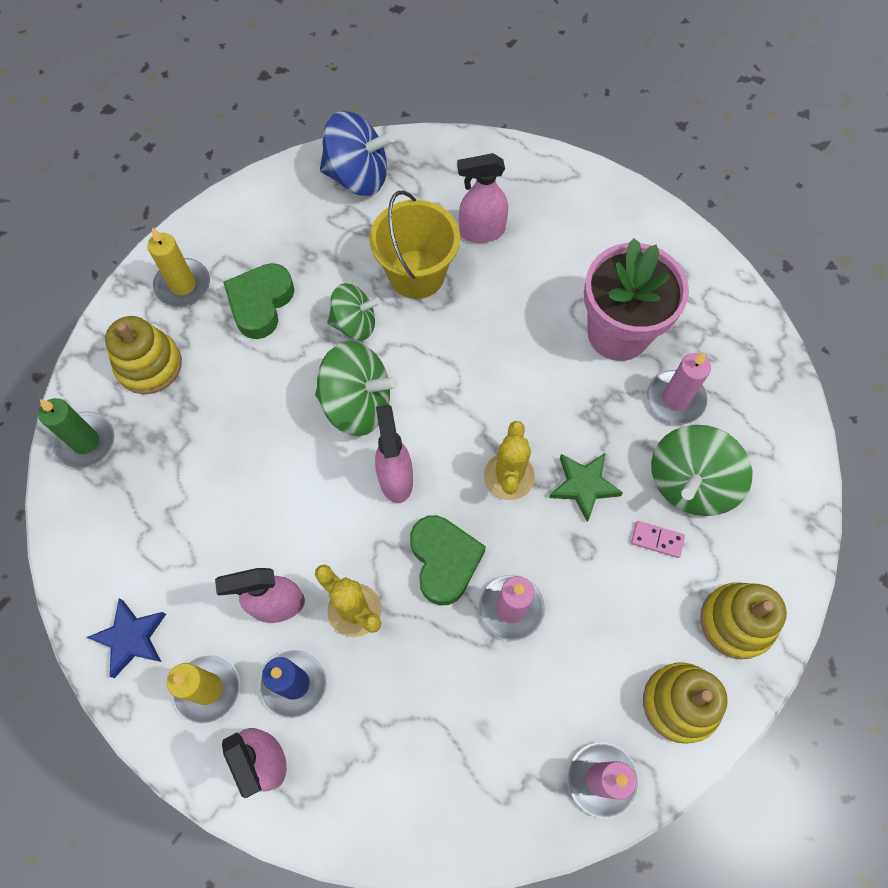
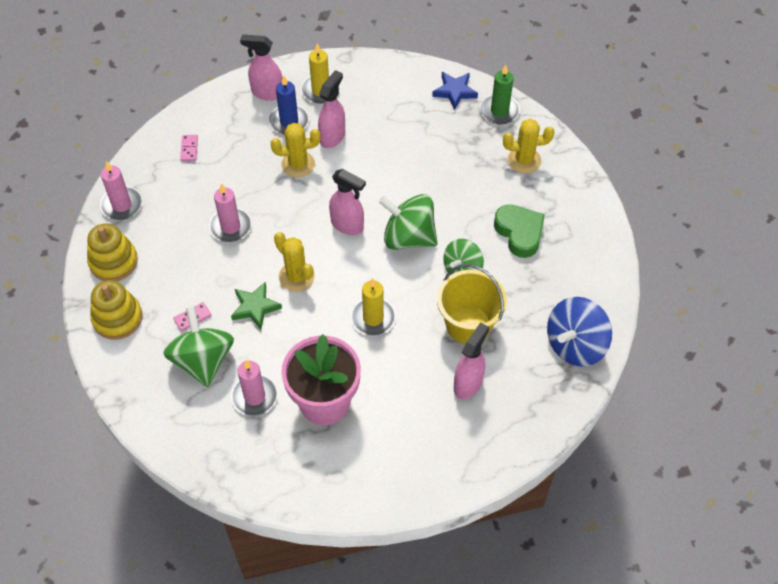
camera: 130 degrees right, 10 degrees down
blue star [86,599,166,678] -> blue star moved to [432,72,478,110]
yellow stacking toy [105,316,182,394] -> yellow cactus [503,119,555,173]
yellow candle [147,228,210,307] -> yellow candle moved to [351,278,396,336]
green spinning top [315,341,398,436] -> green spinning top turned 60 degrees clockwise [379,194,438,250]
green heart [410,515,486,606] -> none
none -> pink domino [180,135,198,161]

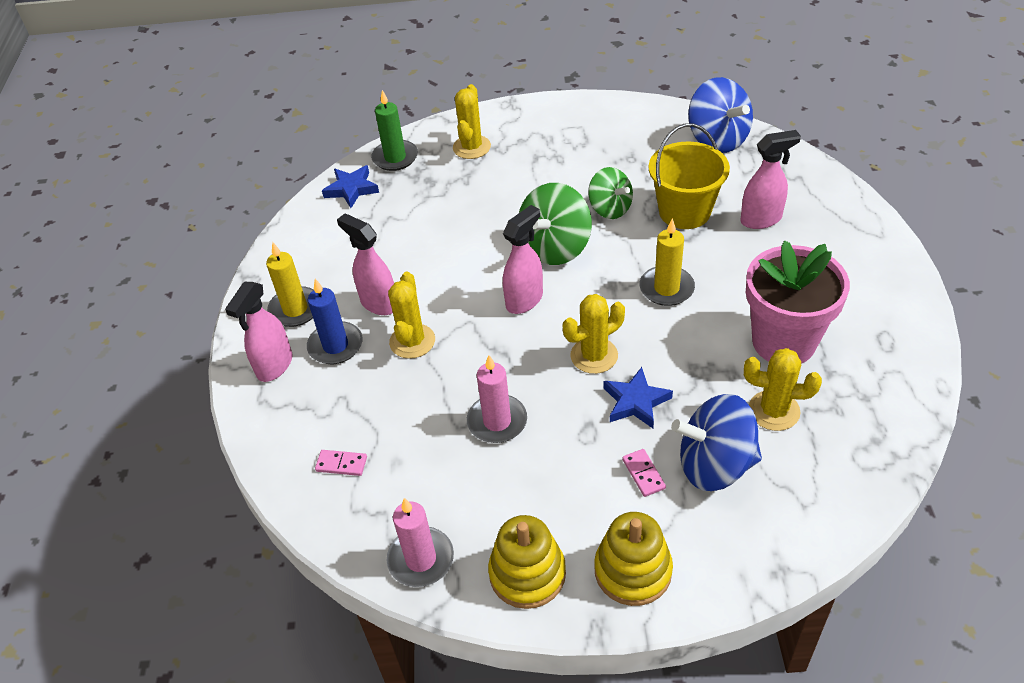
camera: 75 degrees left, 10 degrees down
green spinning top [163,307,234,387] -> blue spinning top [671,394,762,491]
green star [231,282,282,329] -> blue star [604,367,673,428]
pink candle [231,360,278,416] -> yellow cactus [744,348,822,431]
pink spray bottle [454,322,489,399] -> pink spray bottle turned 120 degrees clockwise [740,130,801,229]
green heart [494,205,545,258] -> none

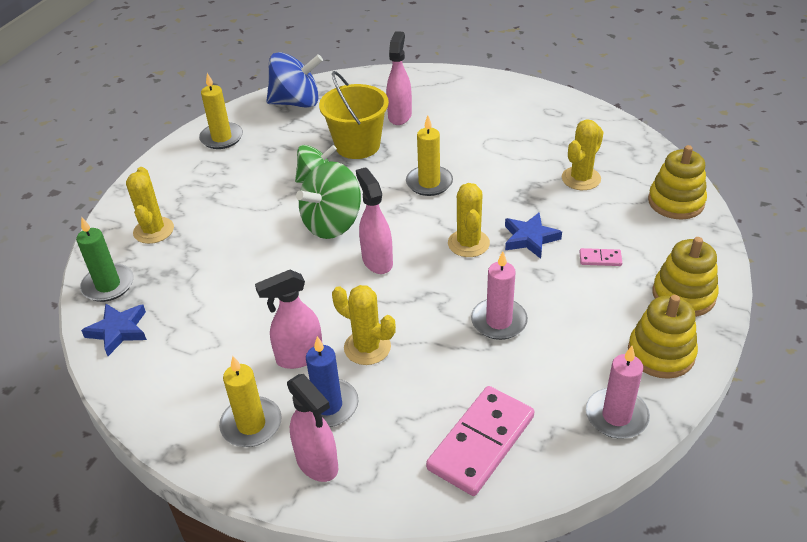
camera: 65 degrees left, 5 degrees down
pink domino [315,450,367,476] -> pink domino [426,386,534,496], size x2.34
yellow cactus [453,84,491,159] -> yellow cactus turned 45 degrees clockwise [126,167,174,244]
green spinning top [519,183,592,265] -> green spinning top turned 75 degrees clockwise [296,161,361,239]
blue spinning top [671,394,762,491] -> none
pink flower pot [746,241,850,364] -> none
none -> yellow candle [199,73,243,149]
none -> yellow stacking toy [648,145,707,220]

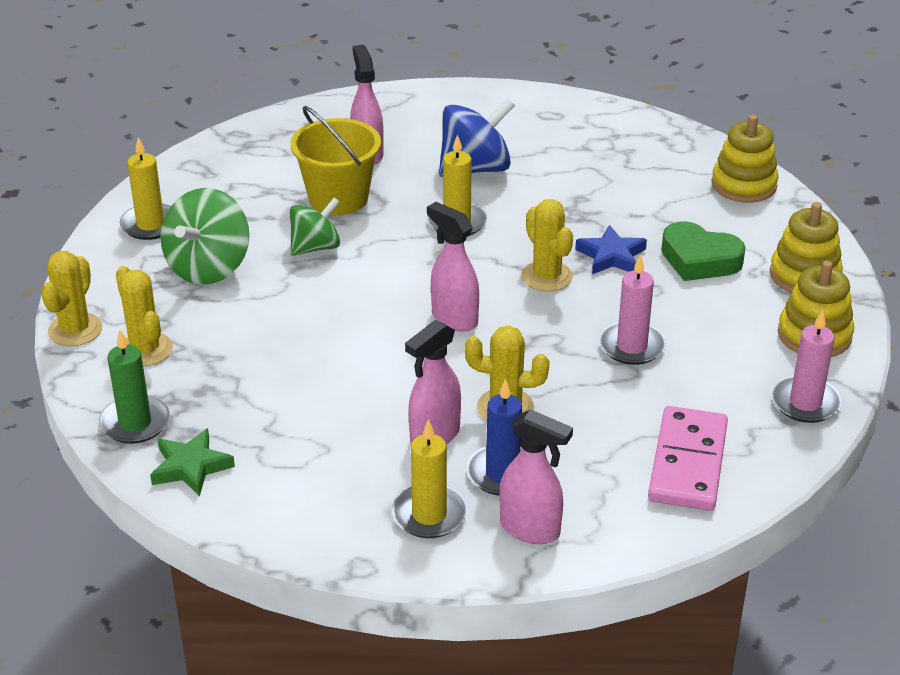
camera: 25 degrees left, 5 degrees down
blue star [81,304,147,356] -> green star [150,428,235,496]
blue spinning top [266,52,323,108] -> blue spinning top moved to [439,98,515,177]
green spinning top [296,161,361,239] -> green spinning top moved to [161,188,249,285]
yellow cactus [562,119,604,190] -> yellow cactus moved to [41,251,102,346]
pink domino [579,248,622,266] -> green heart [662,221,746,281]

